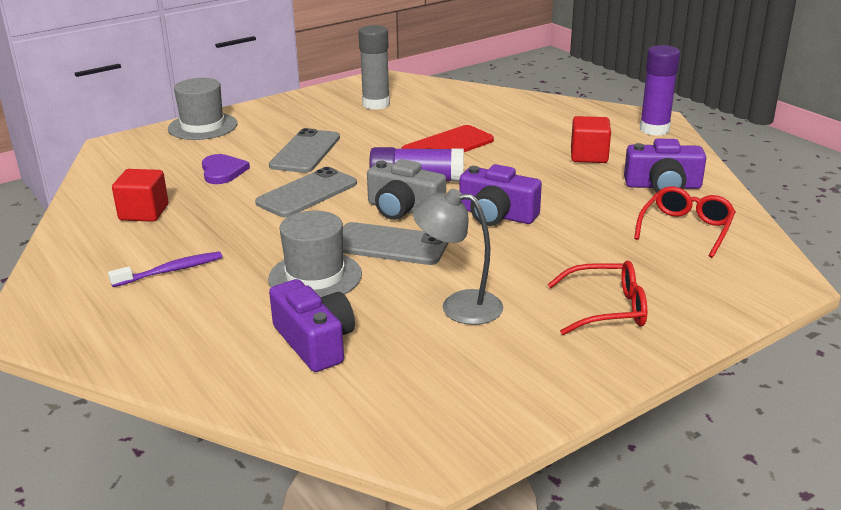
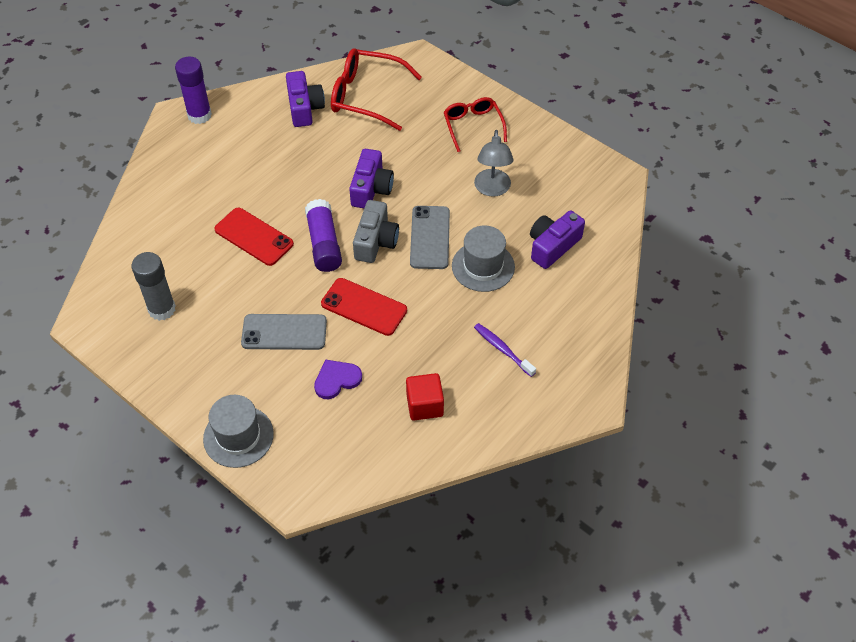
camera: 105 degrees left, 25 degrees up
grey phone [255,167,357,217] -> red phone [321,278,407,336]
red cube [571,116,611,163] -> none
red glasses [634,186,736,258] -> red glasses [331,48,422,131], size x1.55

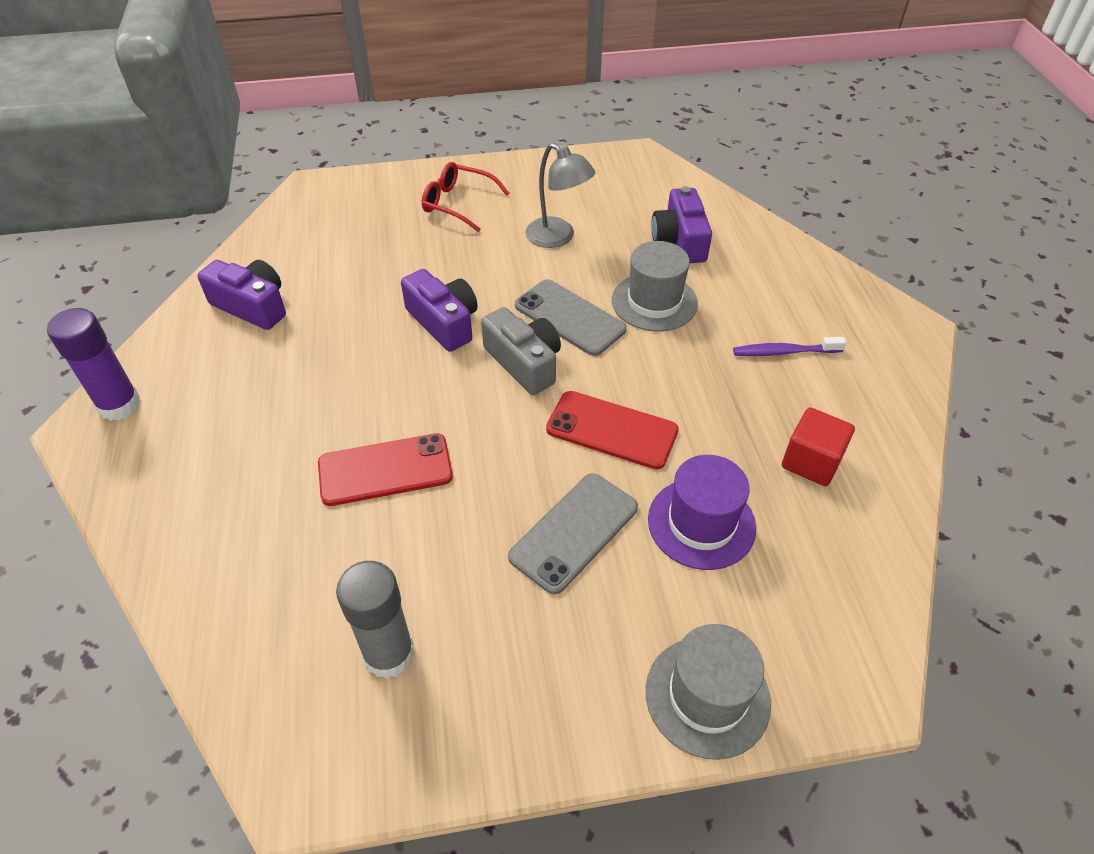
camera: 50 degrees left, 5 degrees down
purple glue stick [305,199,342,272] -> none
purple heart [314,359,362,399] -> purple hat [648,455,756,570]
red phone [321,278,407,336] -> red phone turned 45 degrees clockwise [546,391,679,469]
red glasses [331,48,422,131] -> none

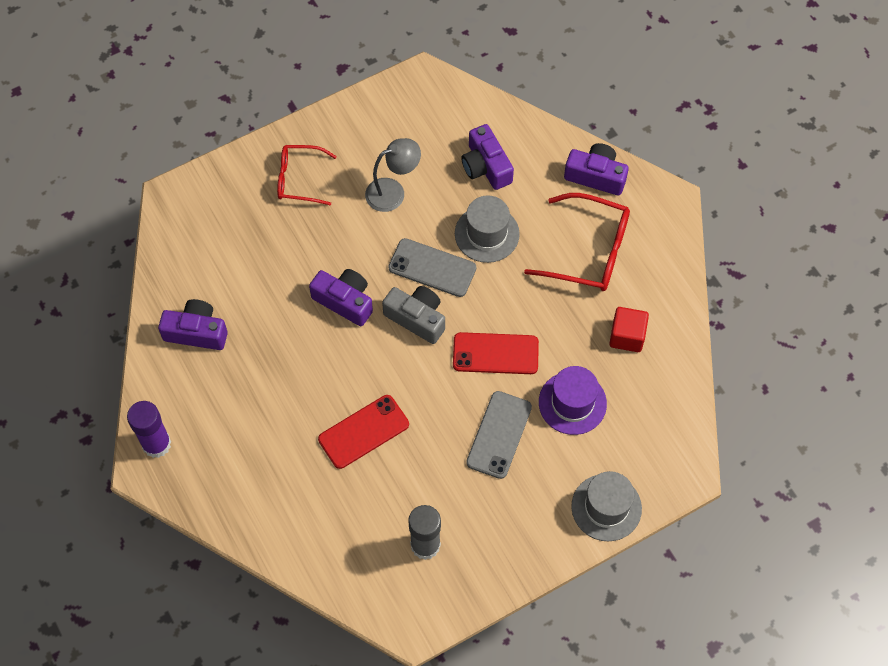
camera: 20 degrees left, 15 degrees up
grey lamp [525,143,596,248] -> grey lamp turned 45 degrees counterclockwise [365,138,421,212]
purple toothbrush [733,337,846,356] -> red glasses [524,193,630,291]
none -> purple camera [564,143,629,195]

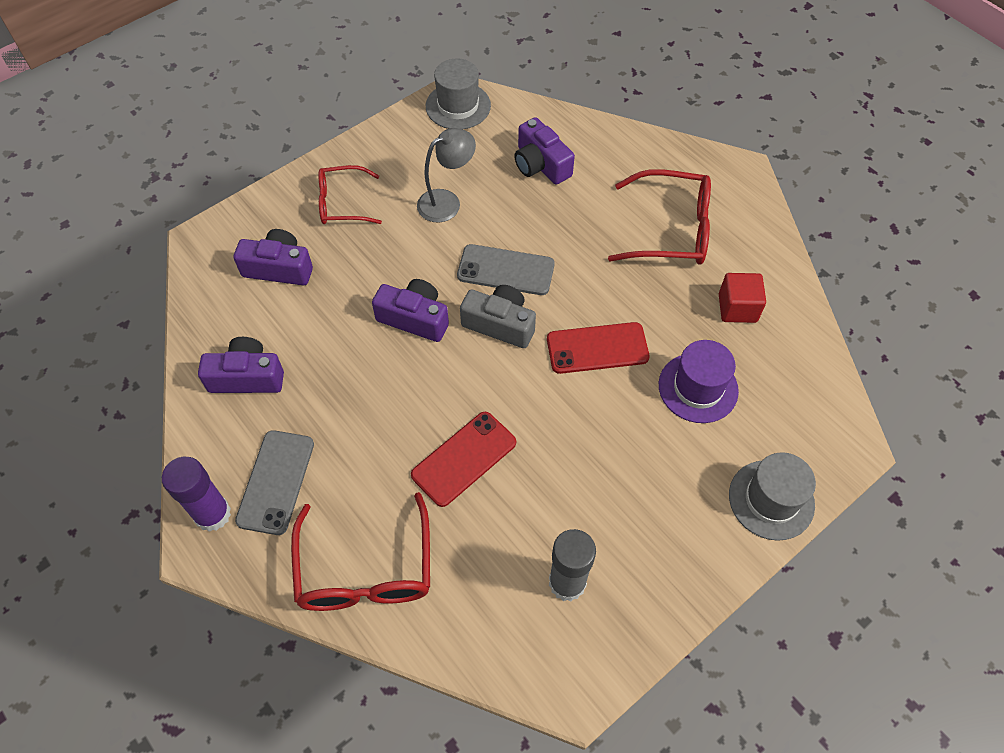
camera: 10 degrees left, 5 degrees down
grey hat [455,195,520,263] -> grey hat moved to [426,58,491,130]
grey phone [466,391,532,479] -> grey phone moved to [235,430,314,535]
purple camera [564,143,629,195] -> purple camera moved to [234,229,313,285]
none -> red glasses [291,492,430,611]

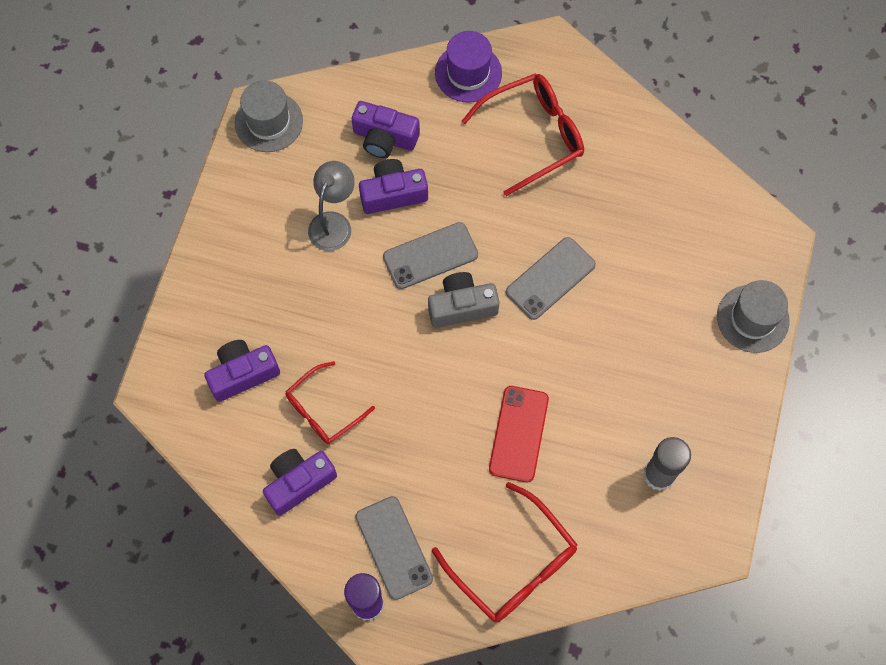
camera: 35 degrees left, 10 degrees up
red glasses [318,165,382,224] -> red glasses moved to [286,361,375,444]
purple camera [372,279,449,342] -> purple camera moved to [359,159,428,214]
red phone [547,322,650,374] -> grey phone [506,237,596,320]
purple hat [659,340,739,423] -> purple hat moved to [435,31,502,103]
red cube [719,273,766,323] -> none

